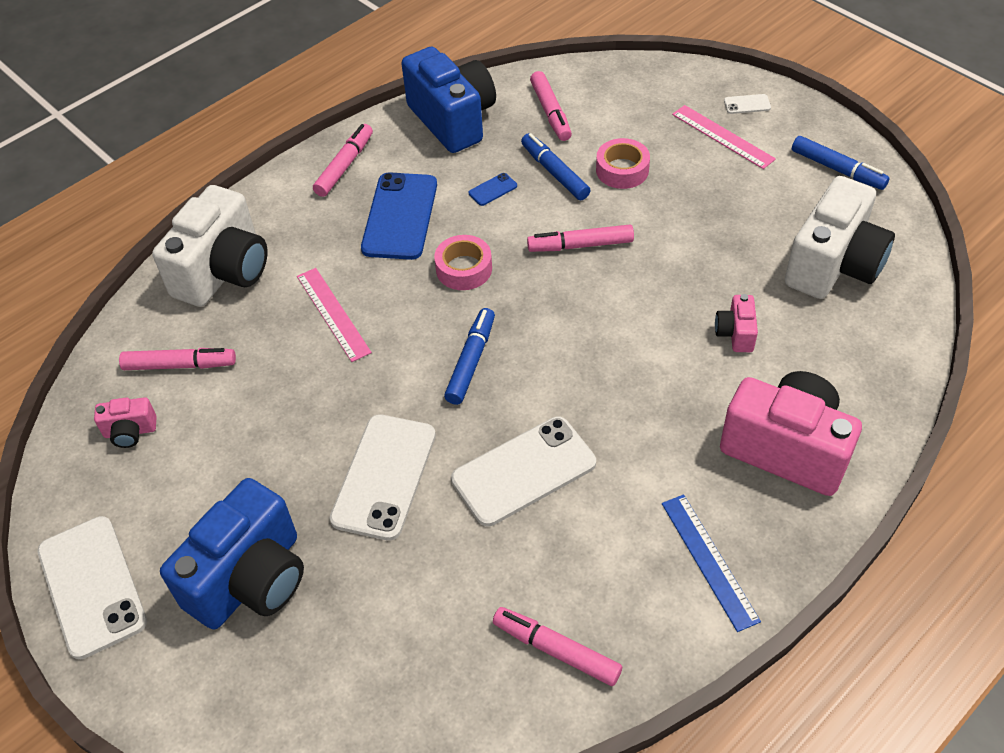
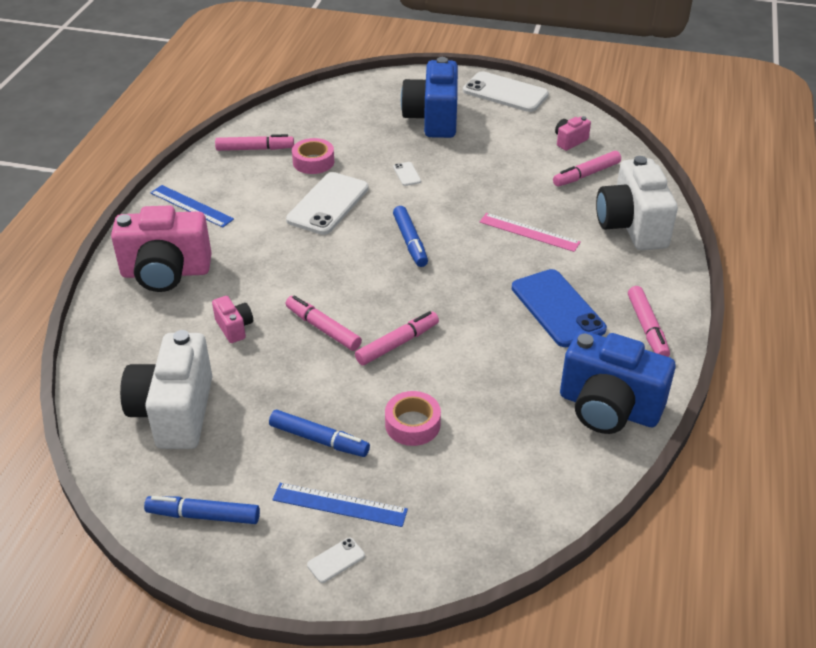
camera: 145 degrees right, 10 degrees down
white phone [330,414,436,541] -> white phone [393,162,421,186], size x0.41
pink tape [434,235,492,290] -> pink tape moved to [292,138,334,174]
blue phone [469,173,517,206] -> none
blue marker [521,133,591,200] -> blue marker moved to [269,410,370,457]
pink marker [530,71,572,141] -> pink marker moved to [286,295,362,351]
pink ruler [672,105,776,169] -> blue ruler [272,483,408,527]

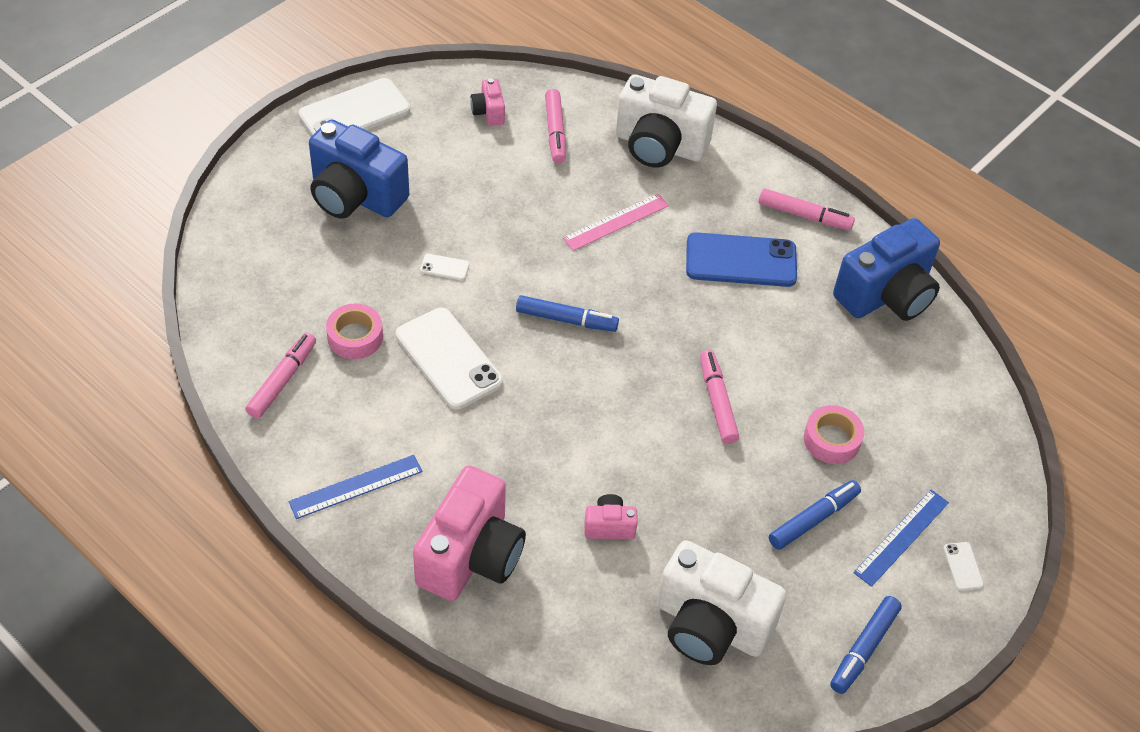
camera: 65 degrees left, 10 degrees up
pink marker [286,295,362,351] -> none

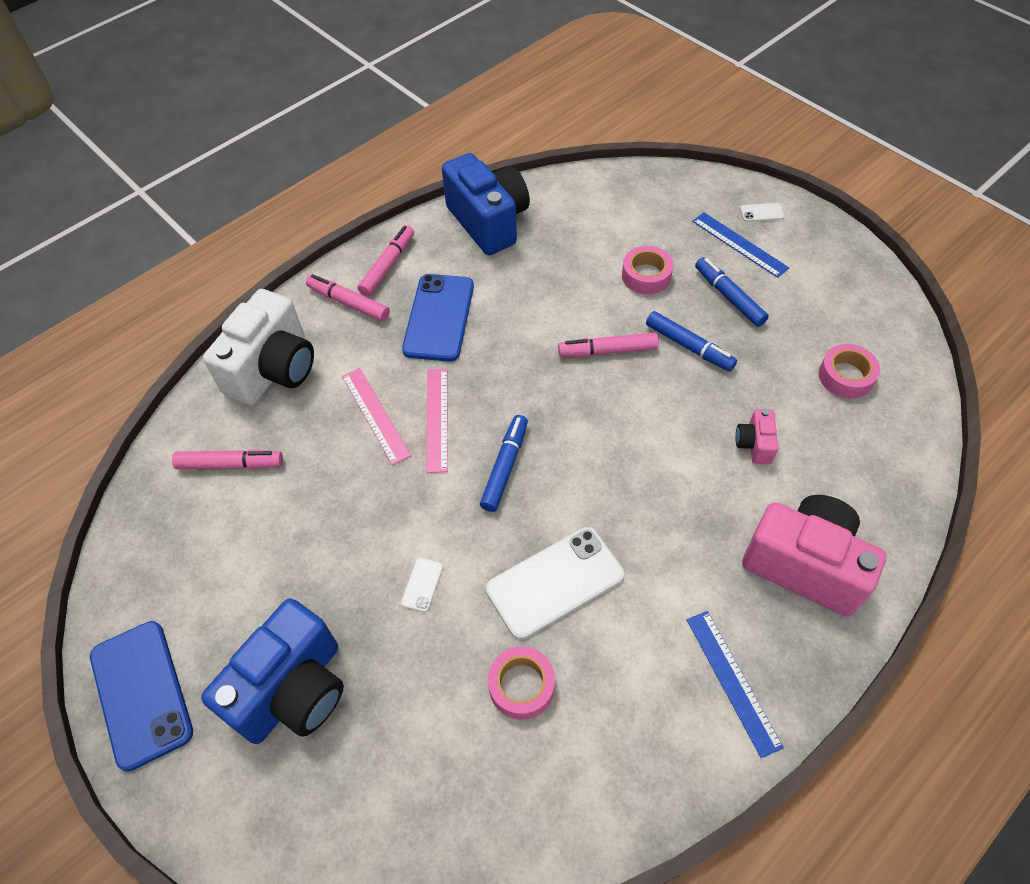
camera: 80 degrees left, 5 degrees up
pink marker [245,333,316,419] -> pink marker moved to [306,274,390,322]
white phone [298,78,410,135] -> blue phone [90,621,193,771]
pink camera [470,78,505,126] -> none
white camera [657,540,787,665] -> pink tape [819,344,880,399]
blue marker [830,596,902,694] -> blue marker moved to [646,311,737,371]
none -> pink ruler [426,369,448,473]

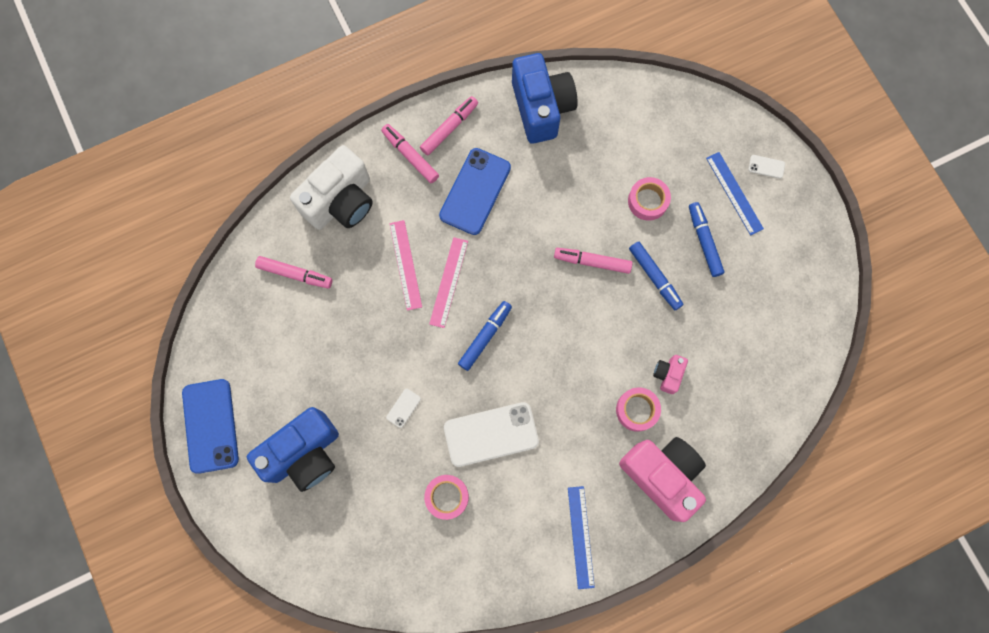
camera: 15 degrees right, 20 degrees up
pink tape [819,344,880,399] -> pink tape moved to [616,387,661,432]

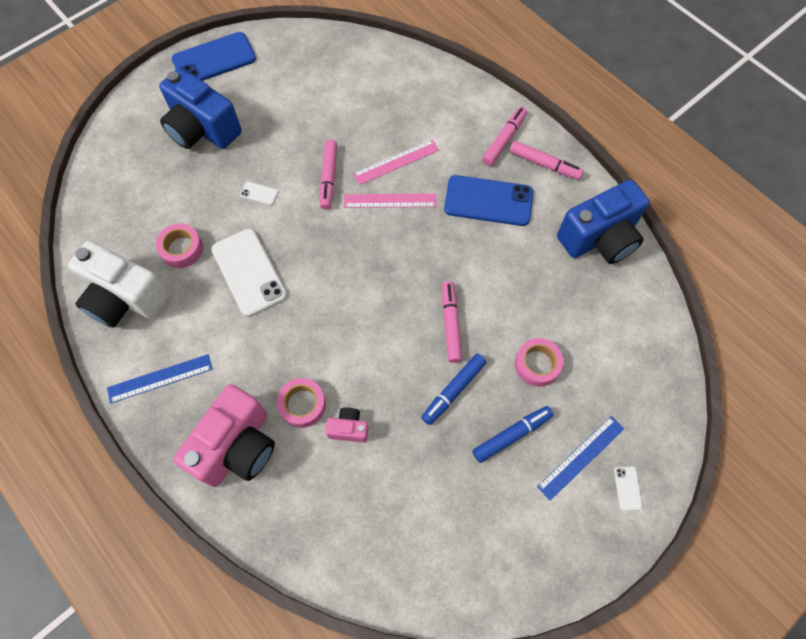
camera: 75 degrees right, 10 degrees down
pink marker [255,256,332,289] -> pink marker moved to [320,139,337,210]
white camera [290,145,373,230] -> white camera moved to [68,241,170,328]
blue marker [458,301,512,371] -> none

